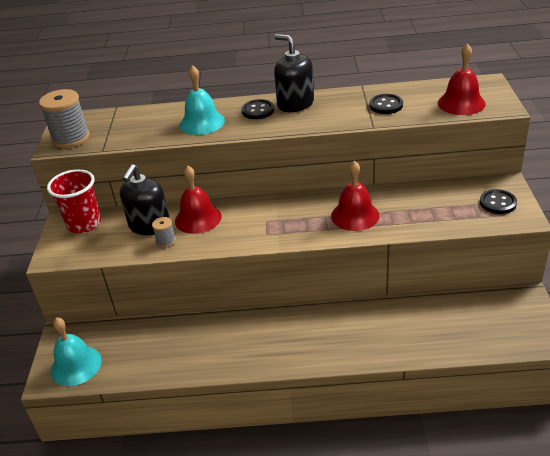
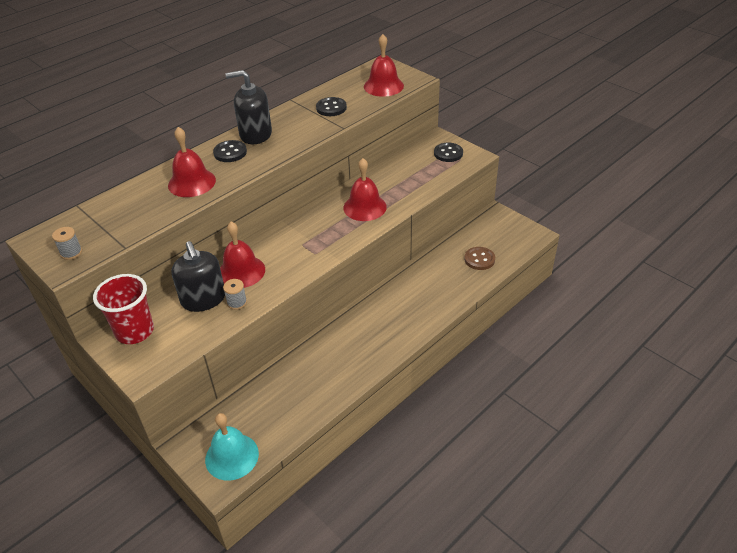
camera: 45 degrees left, 5 degrees up
grey spool [39,89,89,148] -> grey spool [52,227,82,260], size x0.49
turquoise bell [180,65,225,135] -> red bell [168,127,216,197]
none -> brown button [464,247,495,270]

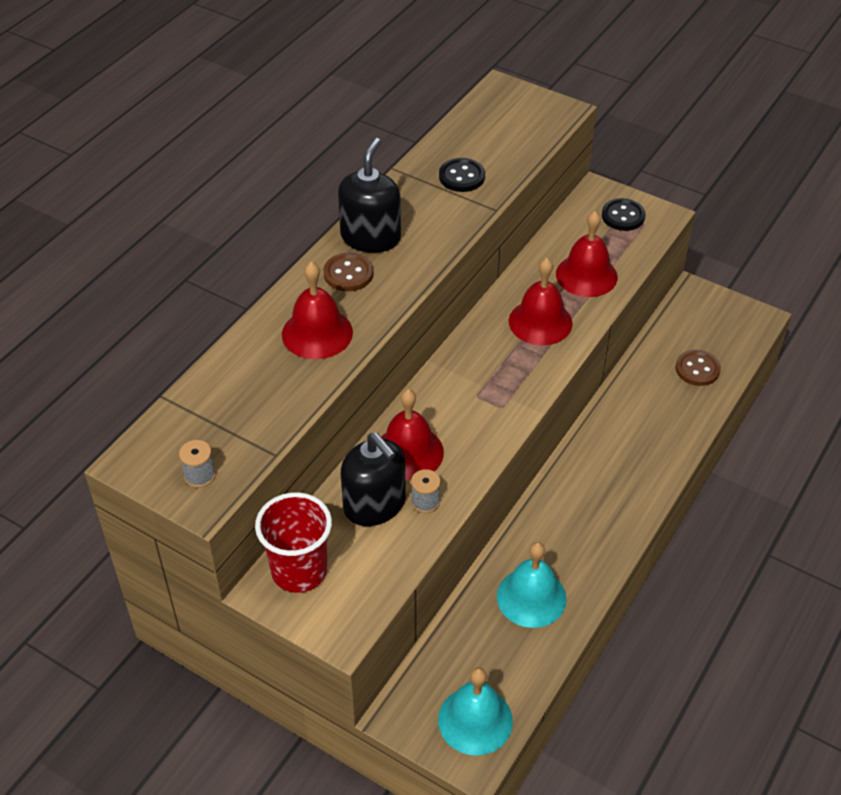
camera: 15 degrees left, 5 degrees up
black button [213,140,247,162] -> brown button [323,253,373,291]
black soap dispenser [225,70,272,144] -> black soap dispenser turned 120 degrees clockwise [338,138,401,253]
red bell [364,34,404,97] -> red bell moved to [556,211,618,297]
none -> turquoise bell [497,542,567,628]

